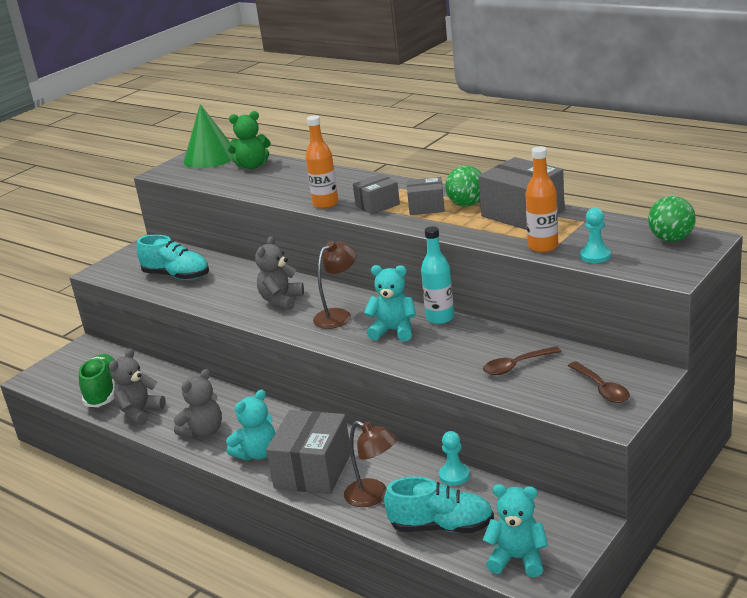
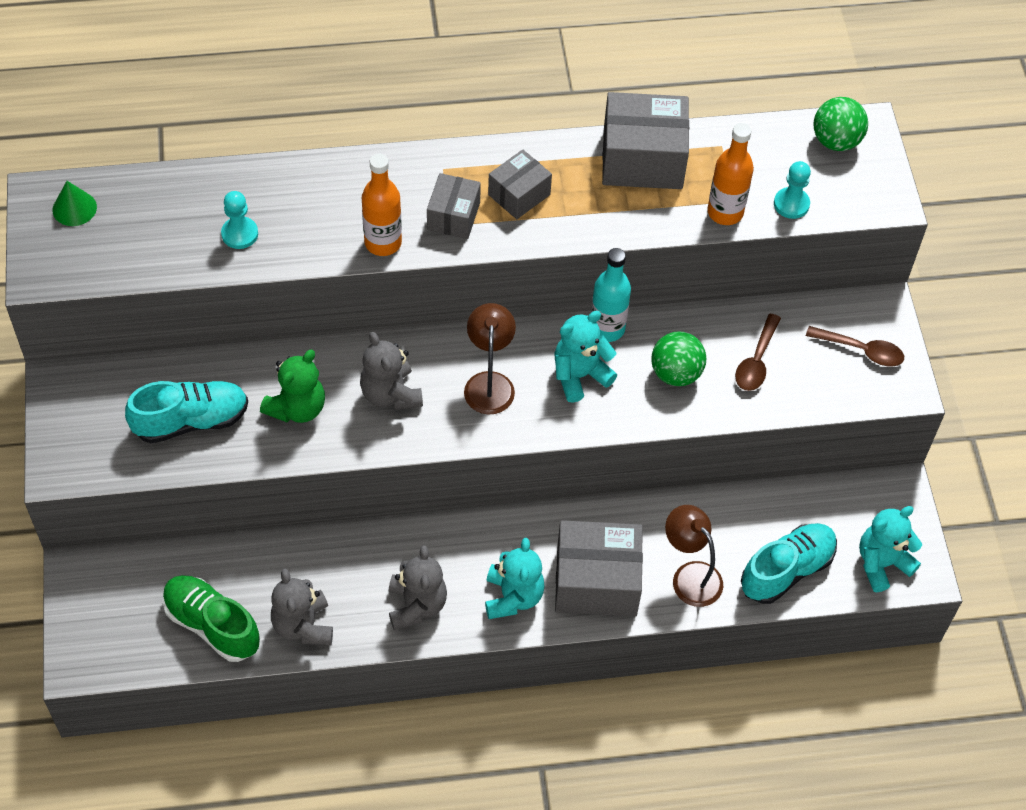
camera: 50 degrees left, 30 degrees up
green cone [184,104,234,168] -> green cone [53,181,97,226], size x0.49
green teddy bear [227,111,271,169] -> green teddy bear moved to [260,350,325,423]
grey box [266,410,350,494] -> grey box turned 60 degrees counterclockwise [555,520,643,617]
brown lamp [344,421,397,507] -> brown lamp turned 120 degrees counterclockwise [665,505,723,607]
turquoise pawn [439,431,470,486] -> turquoise pawn moved to [221,191,258,249]
green ball [445,166,482,207] -> green ball moved to [652,331,706,386]

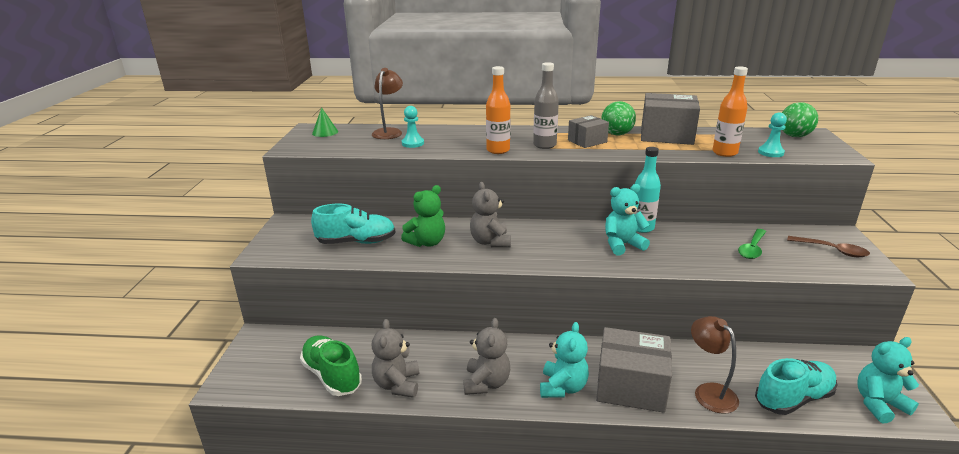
camera: 15 degrees right, 30 degrees down
grey box [427,173,481,239] -> grey bottle [533,62,559,149]
brown lamp [464,303,516,414] -> brown lamp moved to [372,68,403,139]
green ball [652,331,706,386] -> green ball moved to [601,101,636,135]
brown spoon [735,314,781,391] -> green spoon [738,229,766,259]

